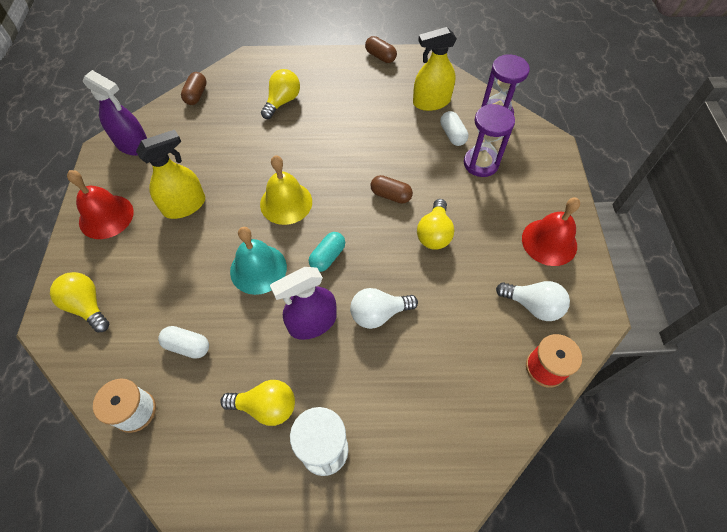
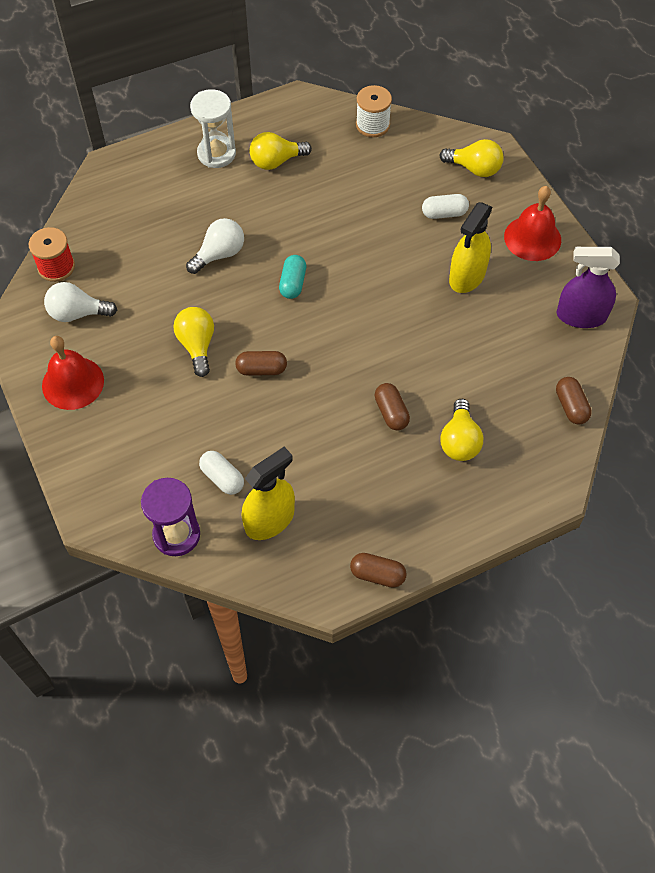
camera: 155 degrees right, 0 degrees up
white capsule [158,326,209,359] -> white capsule moved to [422,194,469,219]
turquoise bell [230,227,287,295] -> none
yellow bell [260,155,312,225] -> none
purple spray bottle [270,267,337,340] -> none
purple hourglass [464,104,515,177] -> none
none -> brown capsule [375,383,410,431]

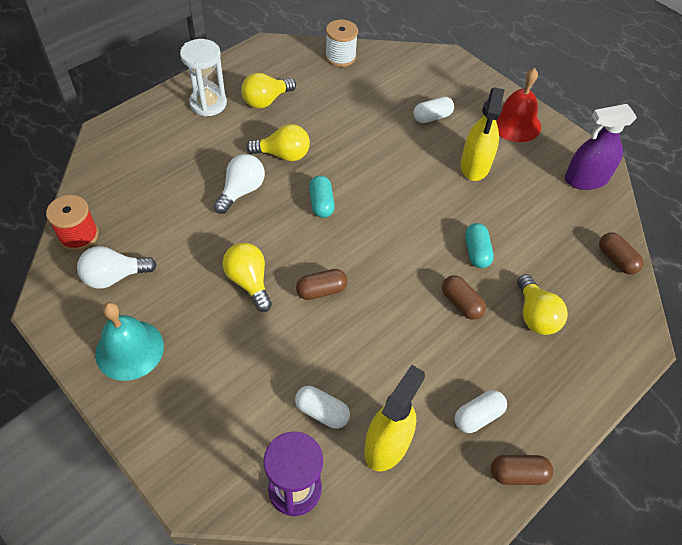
camera: 20 degrees left, 5 degrees down
red bell [42,336,104,410] -> turquoise bell [95,302,164,381]
yellow light bulb [440,139,504,177] -> yellow light bulb moved to [246,124,310,161]
none -> white capsule [455,390,507,433]
none -> turquoise capsule [465,223,494,268]

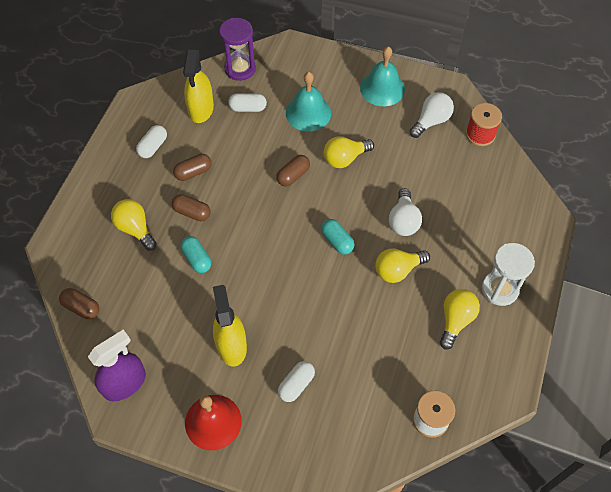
camera: 155 degrees right, 5 degrees up
yellow light bulb [222,243,272,312] -> yellow light bulb turned 120 degrees clockwise [324,136,374,168]
brown capsule [491,455,553,485] -> brown capsule moved to [173,154,212,181]
none -> turquoise bell [286,72,331,132]

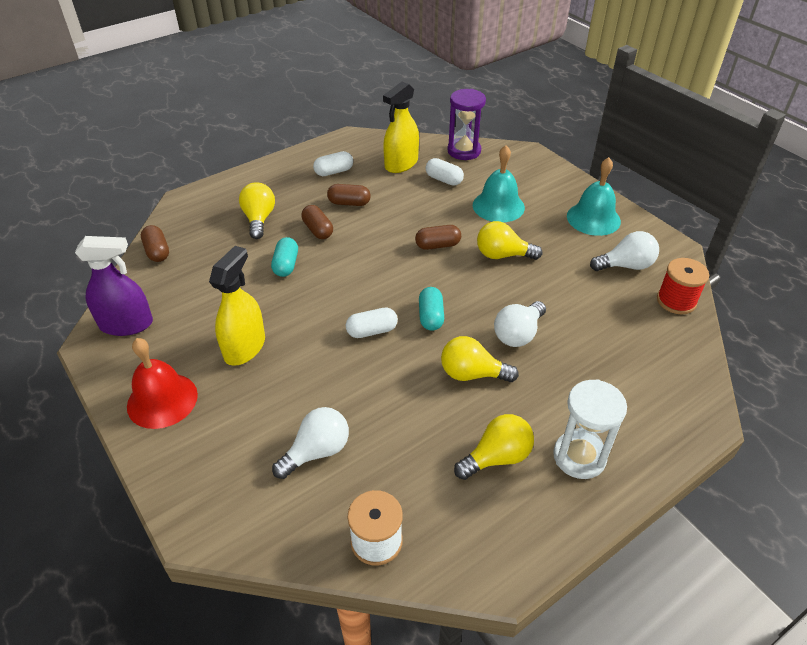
camera: 35 degrees right, 15 degrees down
white capsule [278,361,315,402] -> white capsule moved to [346,308,398,338]
none -> white light bulb [272,407,349,479]

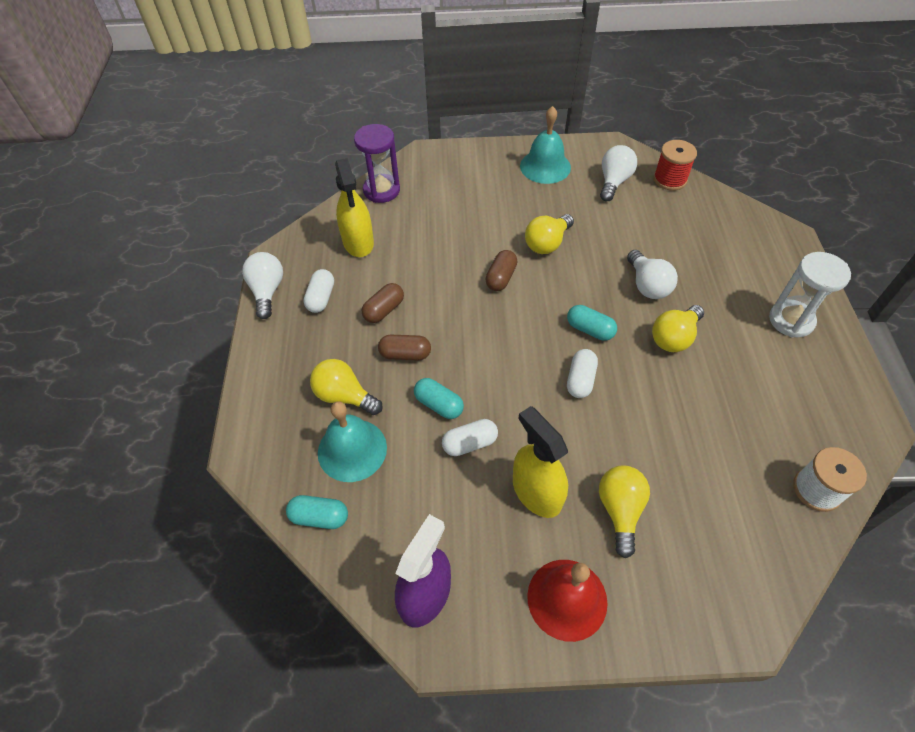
camera: 55 degrees left, 10 degrees up
brown capsule [141,225,169,262] -> turquoise capsule [286,495,348,529]
white light bulb [272,407,349,479] -> white light bulb moved to [242,252,283,319]
white capsule [425,158,464,186] -> white capsule moved to [442,419,498,456]
yellow light bulb [454,414,534,480] -> yellow light bulb moved to [599,466,650,558]
turquoise bell [473,145,525,222] -> turquoise bell moved to [318,401,387,482]

